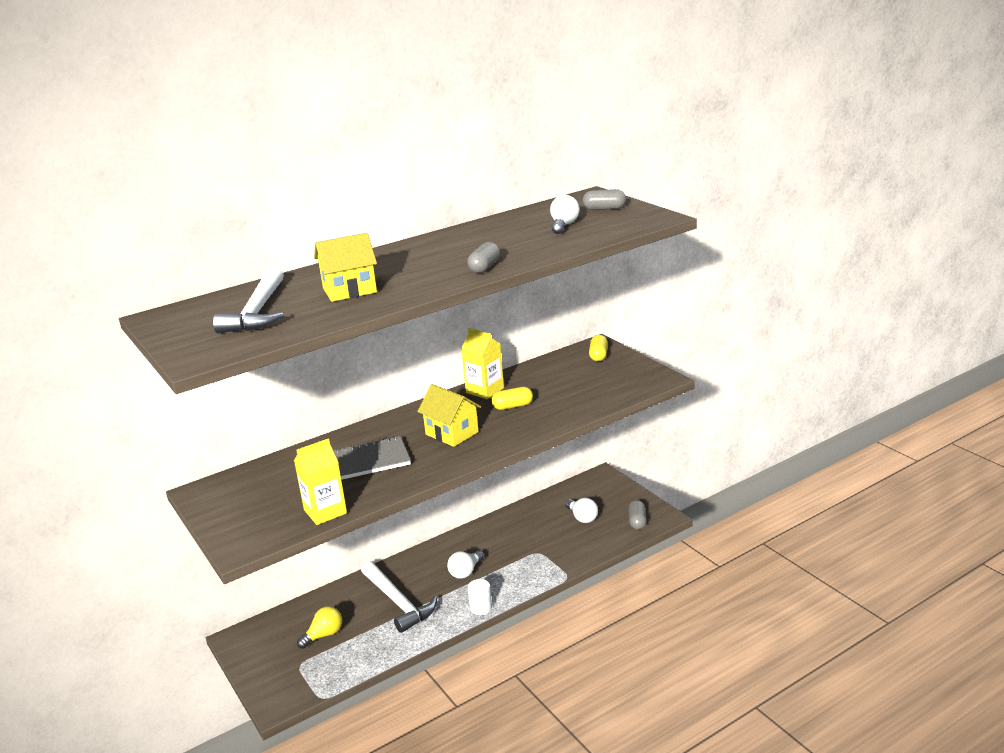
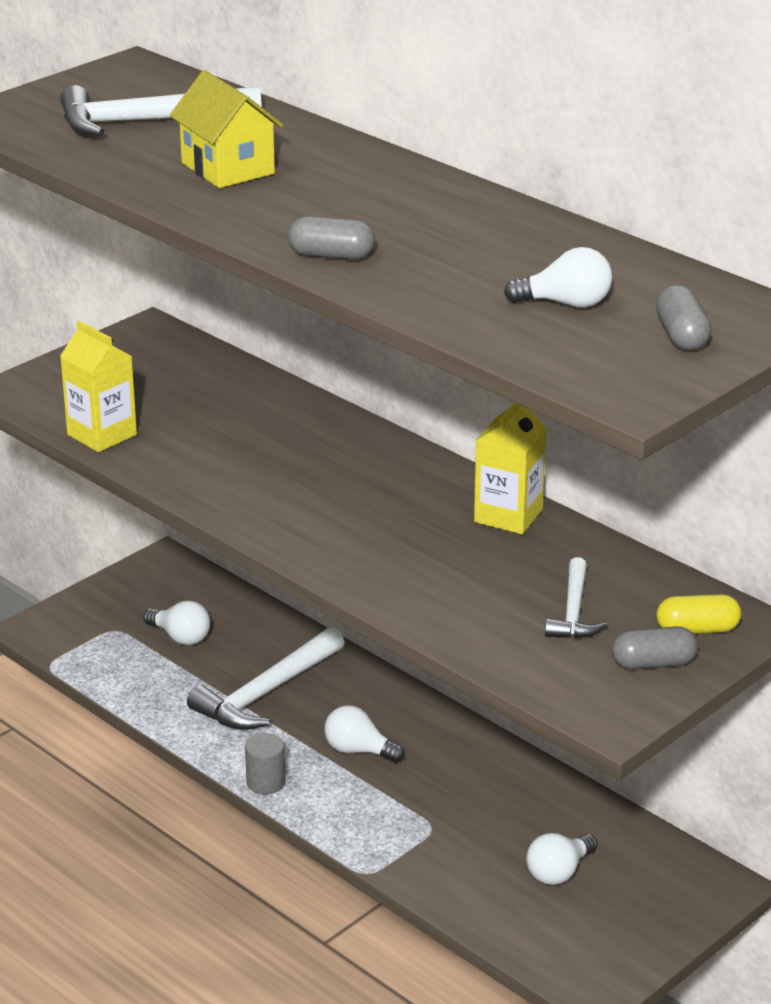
camera: 75 degrees right, 5 degrees up
yellow light bulb [297,606,342,649] -> white light bulb [143,600,210,645]
grey notebook [333,436,411,480] -> none
yellow house [417,384,481,447] -> none
white cylinder [467,579,492,615] -> grey cylinder [245,733,286,795]
yellow capsule [491,387,533,410] -> none
grey capsule [628,500,647,530] -> grey capsule moved to [612,626,698,670]
none -> white hammer [545,557,607,638]

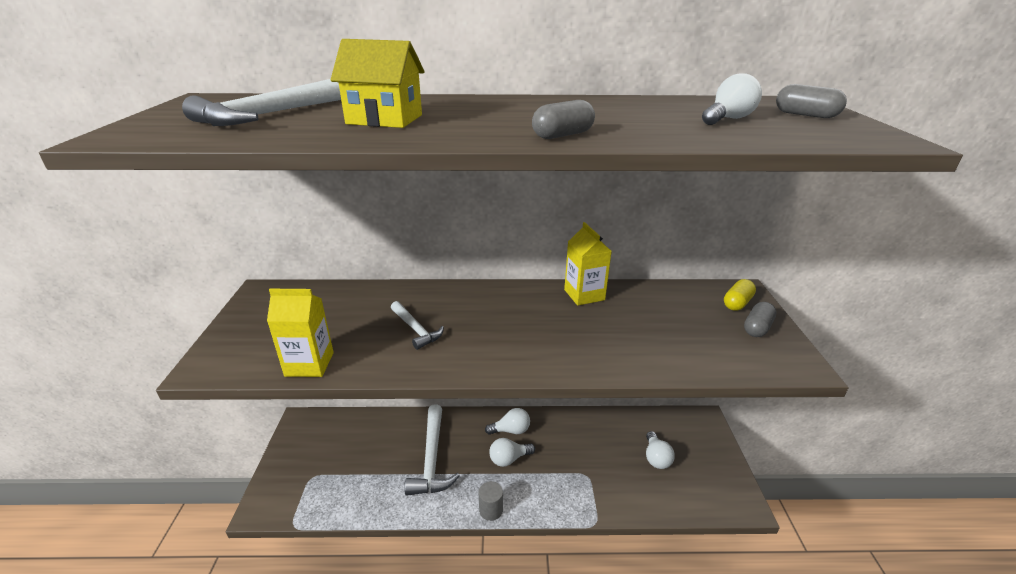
camera: 45 degrees left, 0 degrees up
white light bulb [143,600,210,645] -> white light bulb moved to [485,408,530,435]
white hammer [545,557,607,638] -> white hammer moved to [391,301,444,350]

